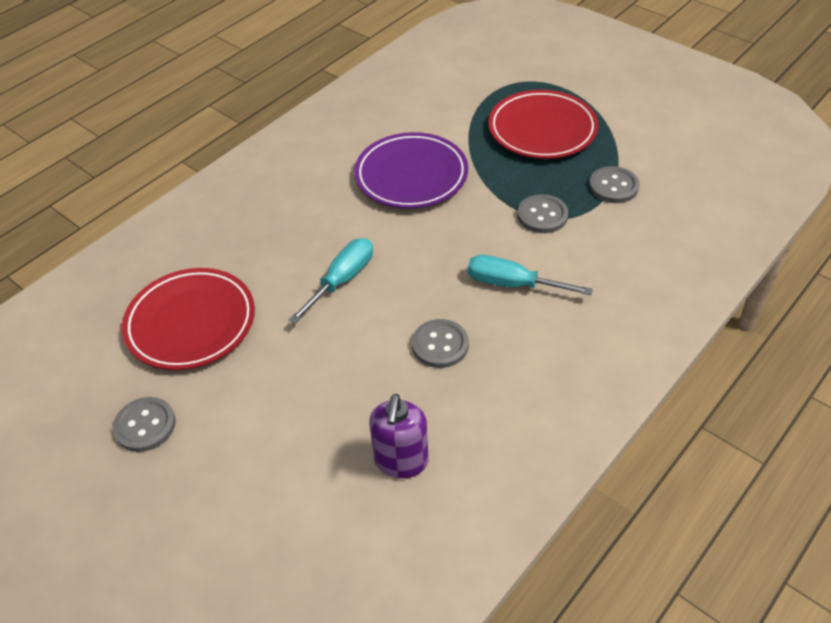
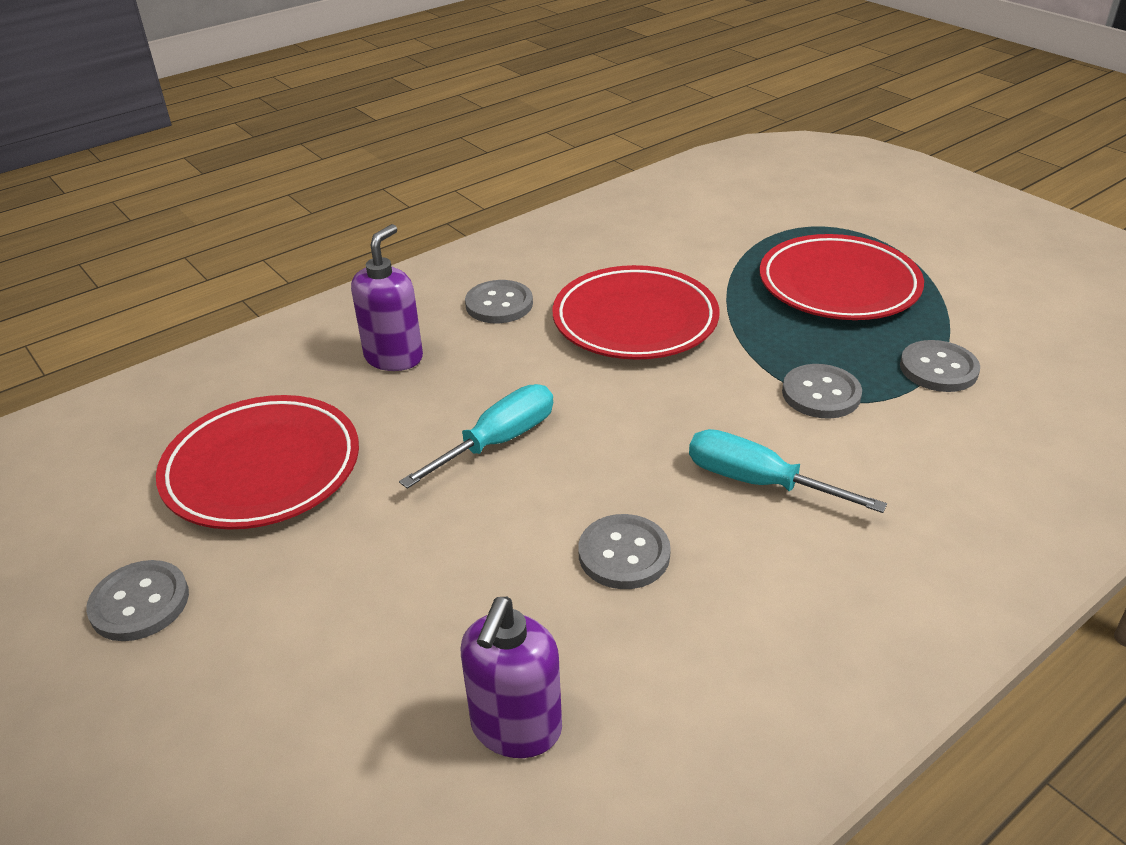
camera: 10 degrees right, 10 degrees down
purple plate [354,132,468,209] -> red plate [552,265,719,360]
none -> purple soap dispenser [351,224,423,371]
none -> grey button [465,280,533,323]

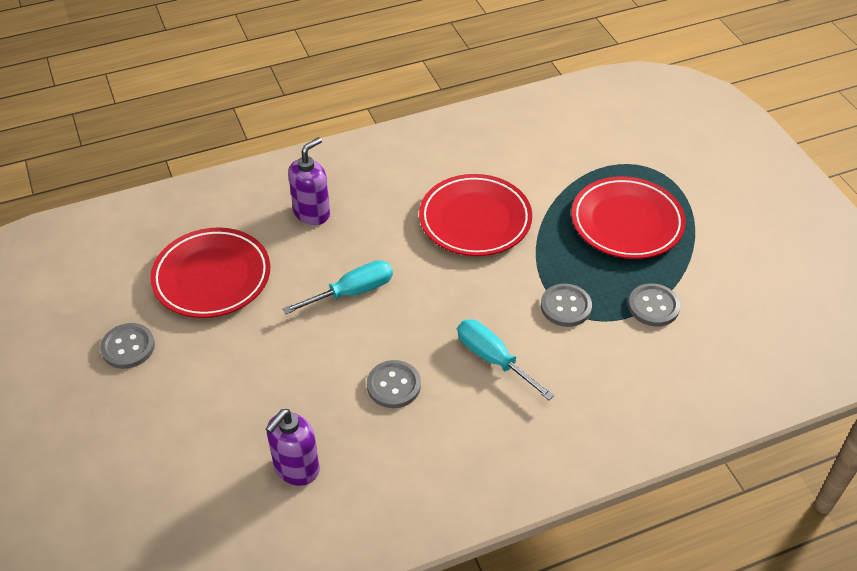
camera: 15 degrees right, 10 degrees up
grey button [465,280,533,323] -> none

